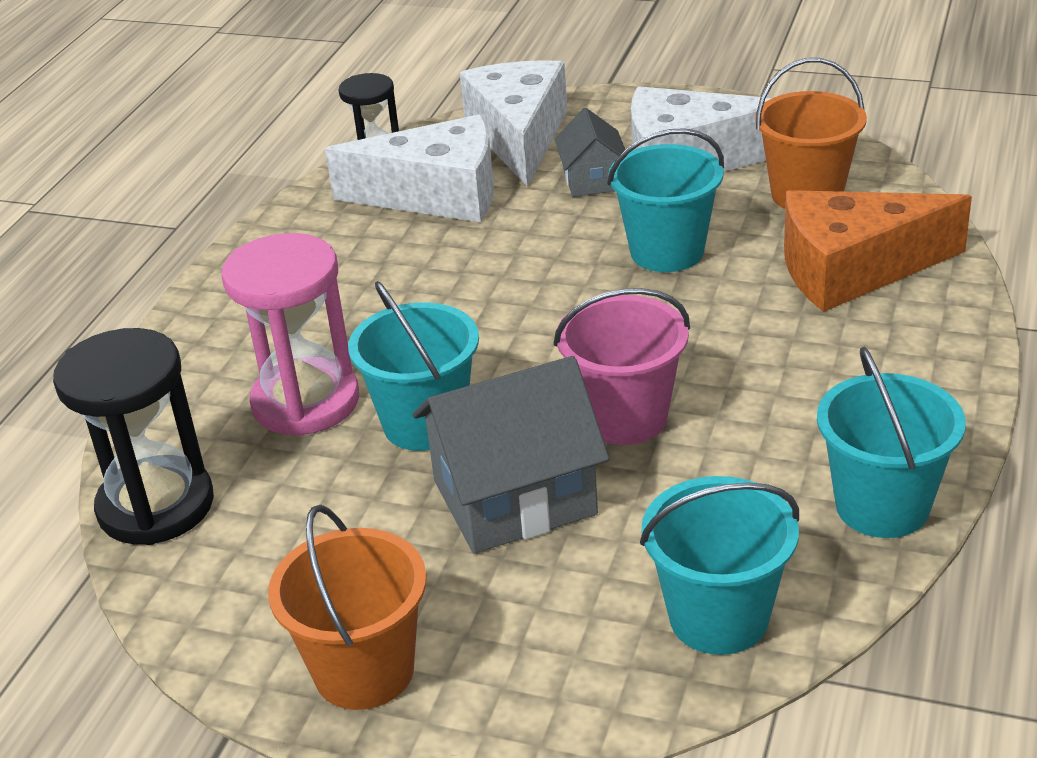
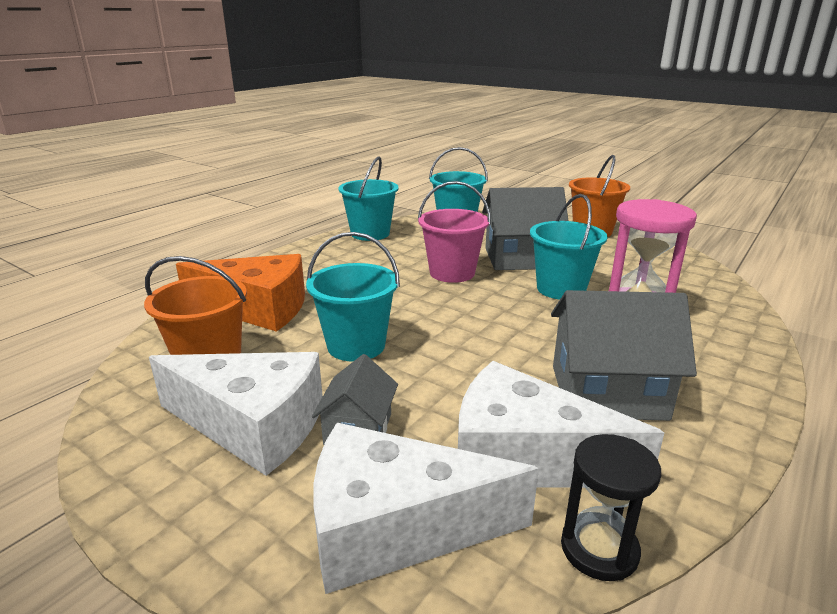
camera: 165 degrees left, 10 degrees down
black hourglass [53,328,214,545] -> none
white cheese [460,60,567,187] -> white cheese turned 75 degrees clockwise [314,423,539,594]
none -> grey house [551,290,697,421]

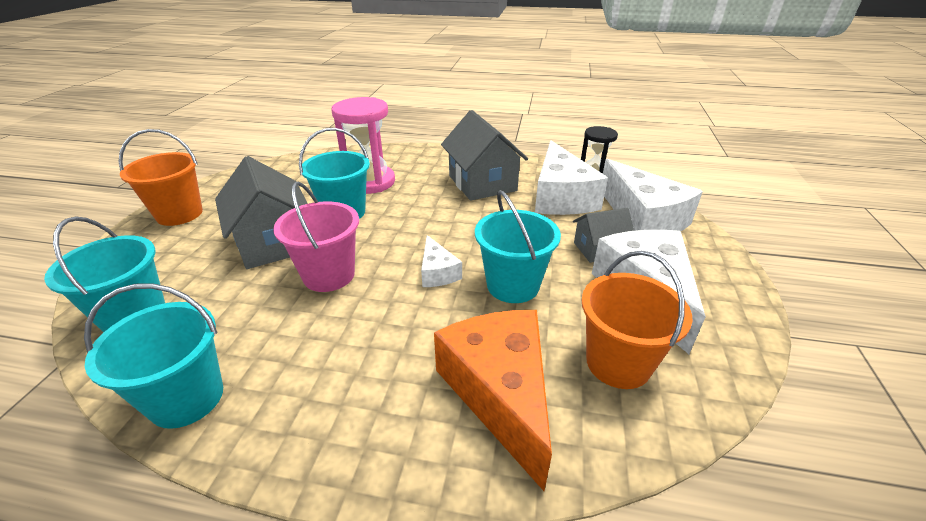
camera: 115 degrees left, 10 degrees up
none -> white cheese [421,235,462,287]

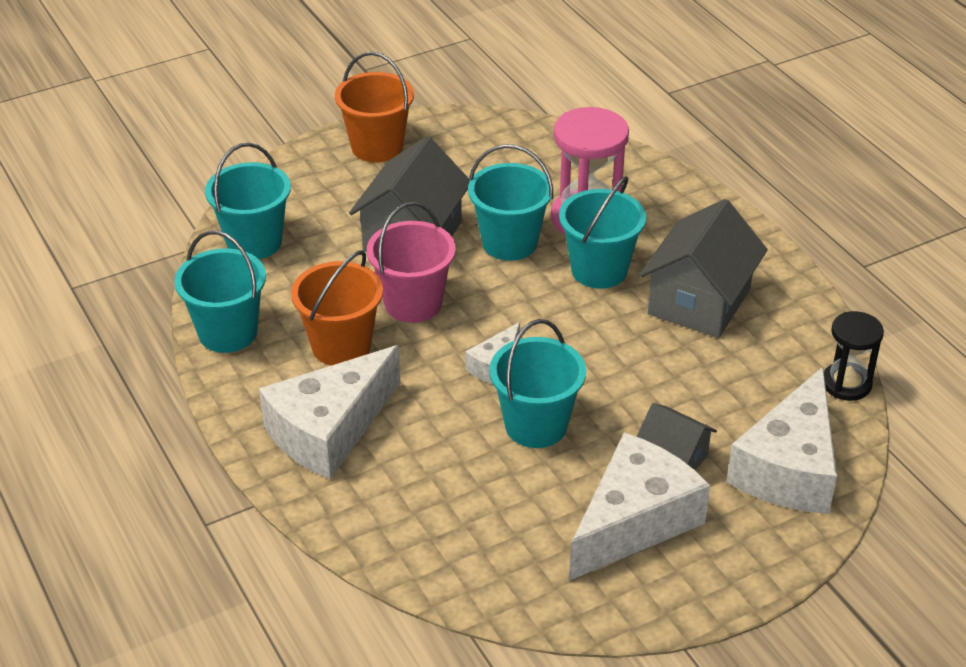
camera: 50 degrees right, 5 degrees up
orange cheese [434,310,552,491] -> none
white cheese [535,141,608,215] -> white cheese moved to [259,345,400,479]
orange bucket [582,251,692,389] -> orange bucket moved to [291,250,383,366]
none -> turquoise bucket [559,176,646,289]

